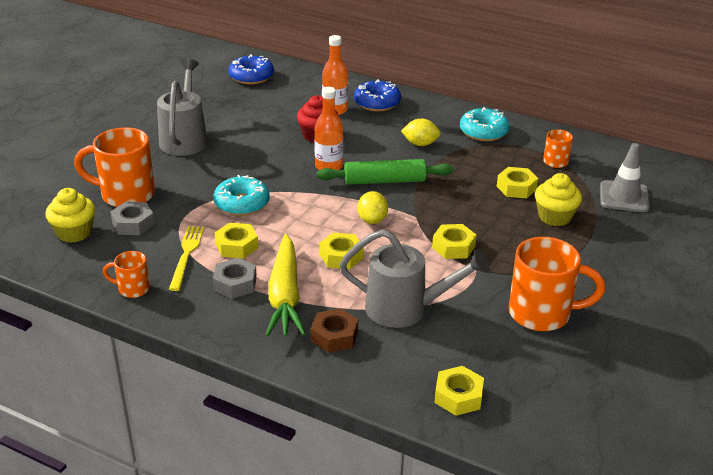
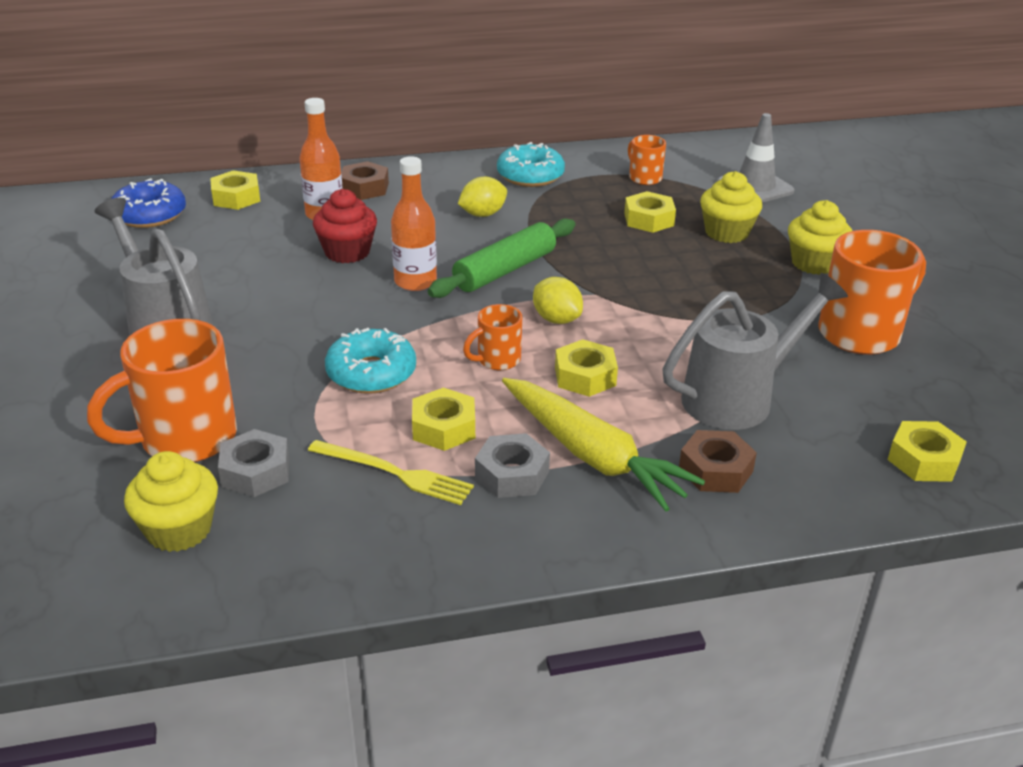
camera: 40 degrees left, 0 degrees up
orange mug [103,251,150,298] -> orange mug moved to [463,304,522,370]
yellow fork [169,226,204,291] -> yellow fork turned 150 degrees clockwise [308,440,474,505]
blue donut [354,79,401,111] -> brown nut [341,161,389,200]
yellow nut [432,224,476,259] -> yellow nut moved to [210,170,260,210]
none -> yellow cupcake [788,200,852,275]

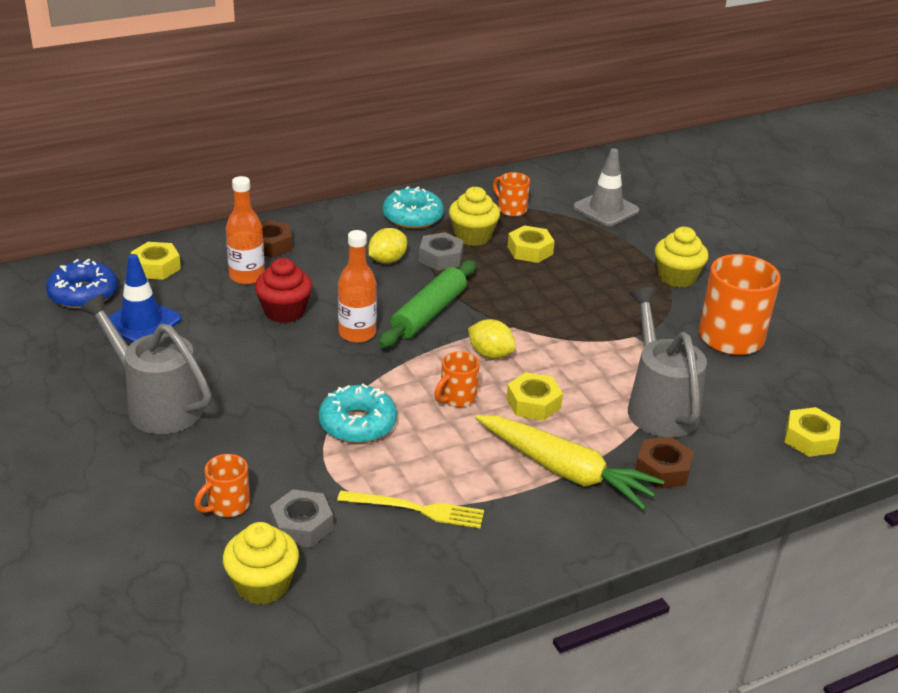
camera: 15 degrees left, 0 degrees up
orange mug [87,319,237,462] -> orange mug [195,454,250,517], size x0.51
yellow nut [412,388,475,451] -> none
grey nut [475,433,550,498] -> grey nut moved to [419,232,464,270]
grey watering can [663,273,848,430] -> grey watering can turned 60 degrees counterclockwise [628,287,707,437]
yellow cupcake [700,171,762,243] -> yellow cupcake moved to [449,187,500,246]
none -> blue traffic cone [108,254,182,342]

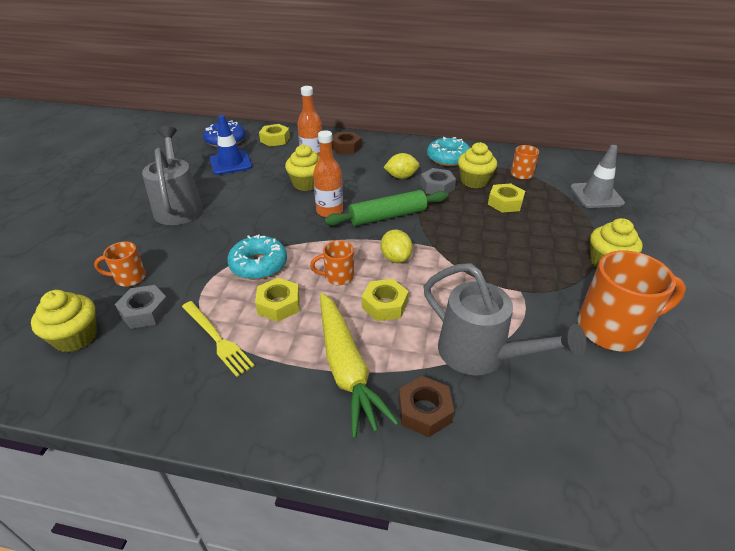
camera: 40 degrees right, 5 degrees up
red cupcake [255,258,312,323] -> yellow cupcake [285,145,320,191]
grey watering can [628,287,707,437] -> grey watering can turned 105 degrees clockwise [424,263,586,375]
yellow nut [785,407,840,457] -> yellow nut moved to [255,278,299,322]

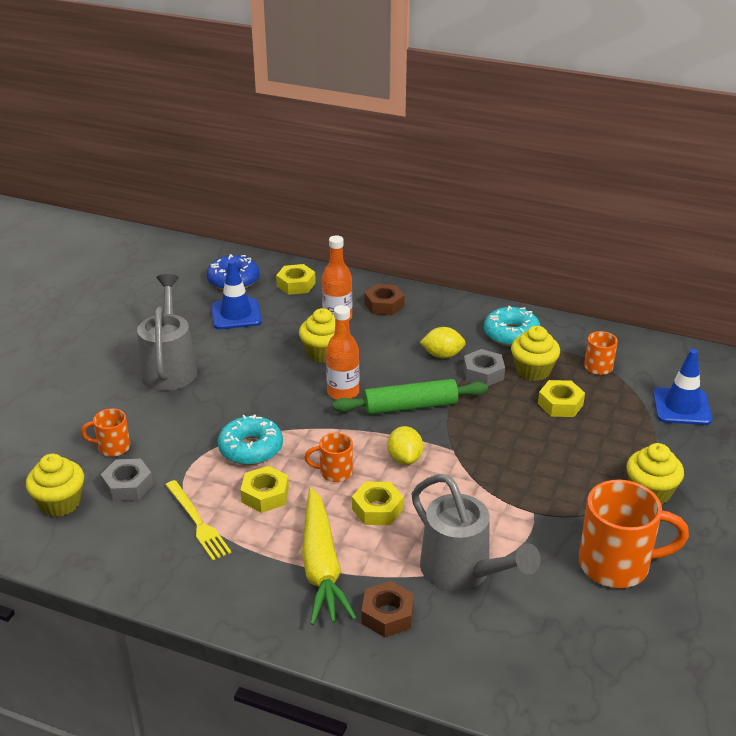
camera: 10 degrees right, 5 degrees down
grey traffic cone [570,145,625,208] -> blue traffic cone [653,349,712,425]

